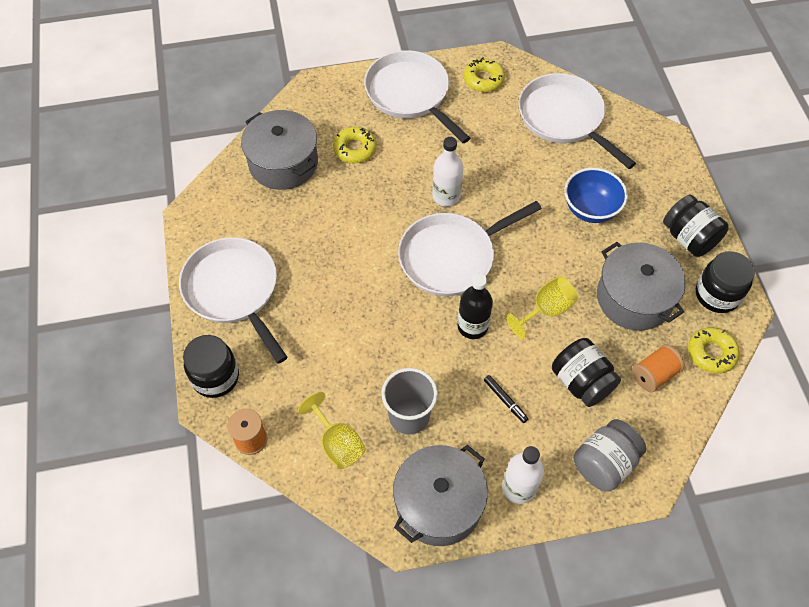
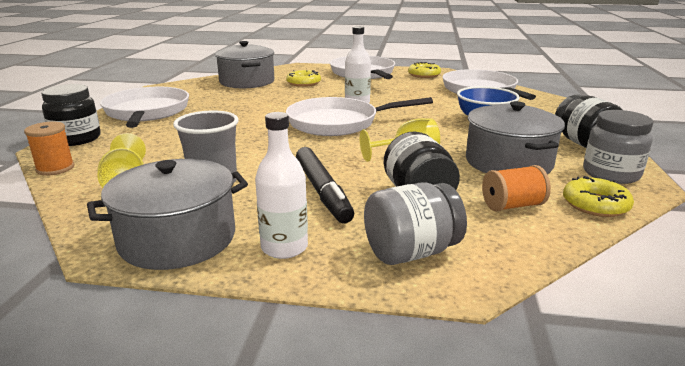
camera: 20 degrees right, 35 degrees down
black bottle [457,274,493,339] -> none
black marker [484,375,528,423] -> black marker [296,147,354,223], size x2.07
black jar [696,251,755,313] -> grey jar [583,110,653,184]

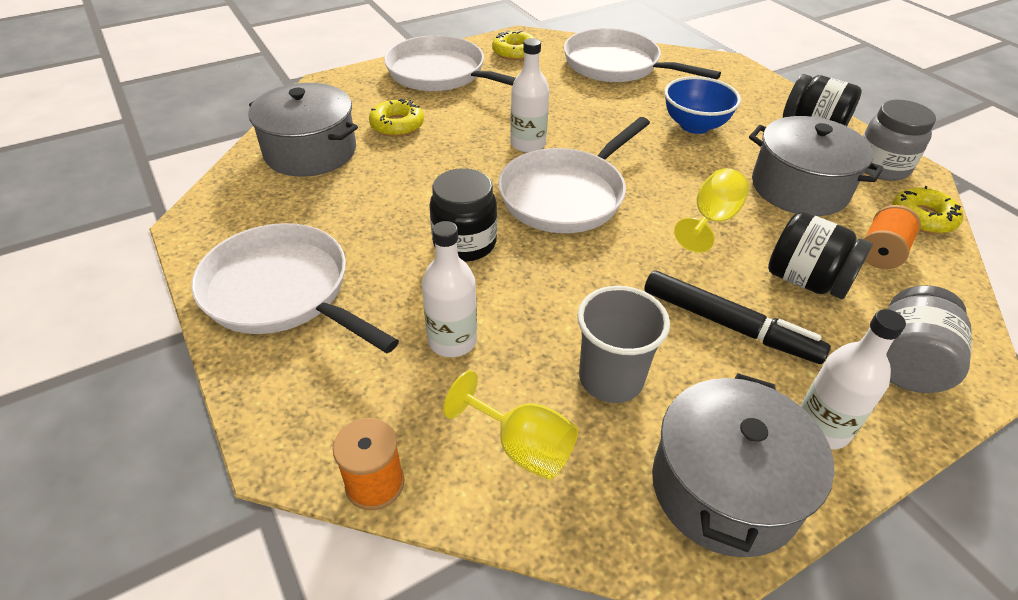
camera: 40 degrees left, 20 degrees up
black jar [42,84,101,146] -> black jar moved to [429,168,497,262]
none -> white bottle [422,221,477,357]

